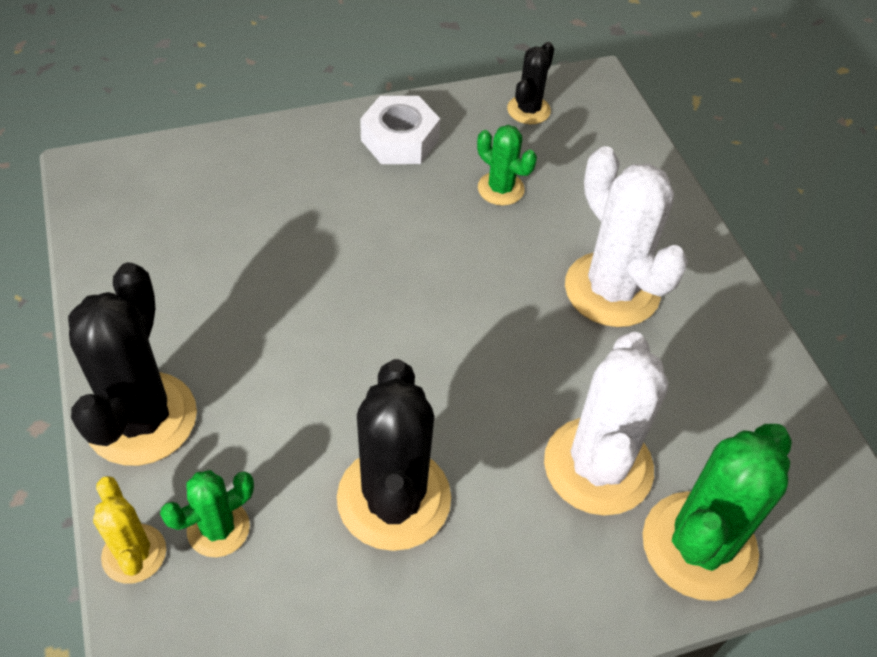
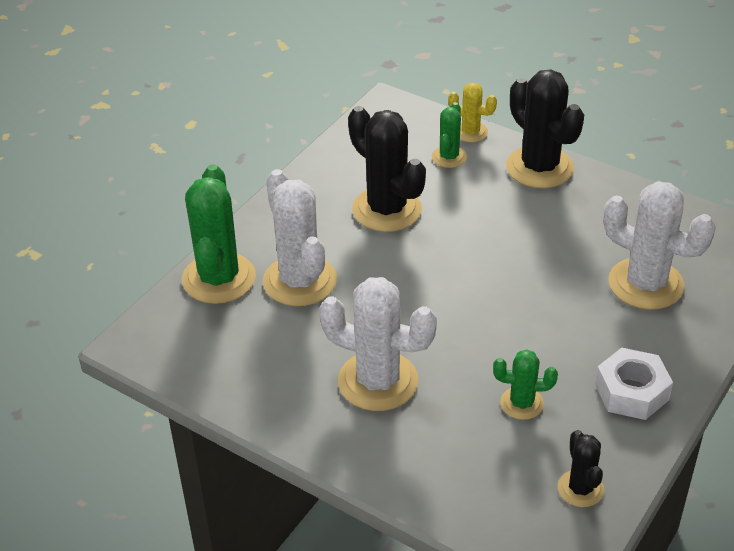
camera: 145 degrees right, 10 degrees down
none -> white cactus [603,181,716,310]

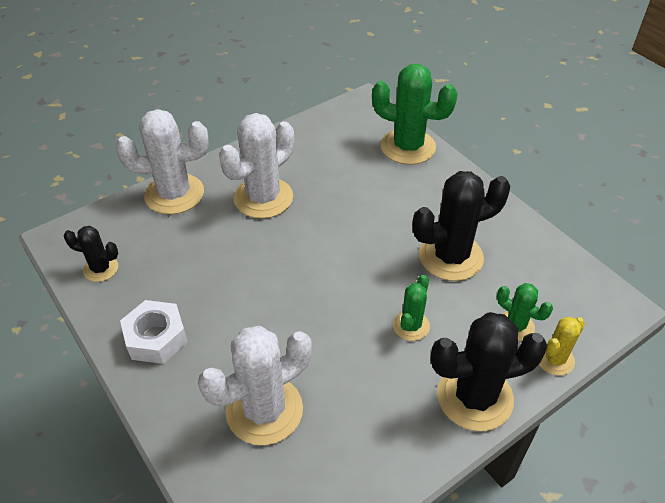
camera: 110 degrees right, 5 degrees up
white cactus [263,169,337,306] -> white cactus moved to [116,109,209,214]
green cactus [493,349,558,420] -> green cactus moved to [393,275,430,341]

